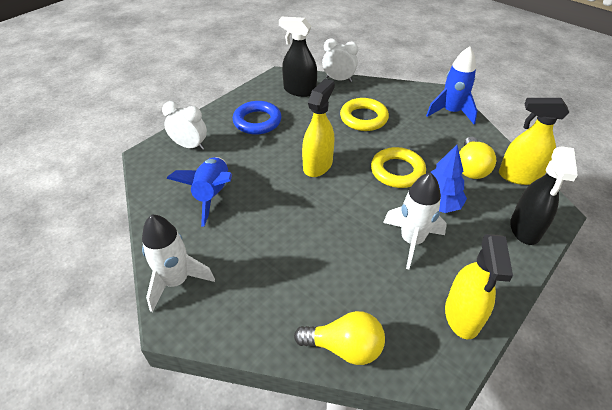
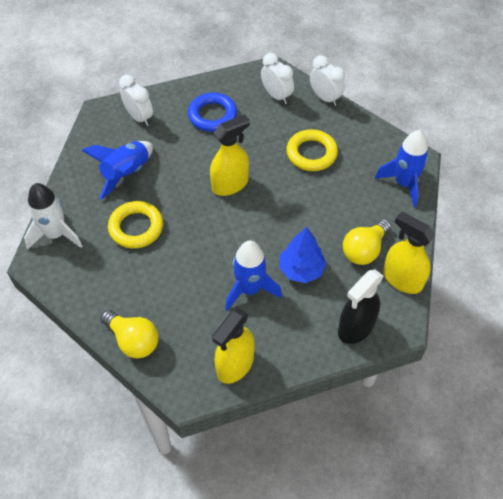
camera: 30 degrees right, 10 degrees up
black spray bottle [279,17,317,97] -> white clock [261,53,294,104]
yellow ring [371,147,426,188] -> yellow ring moved to [108,201,163,248]
white rocket [383,172,447,269] -> blue rocket [225,241,282,311]

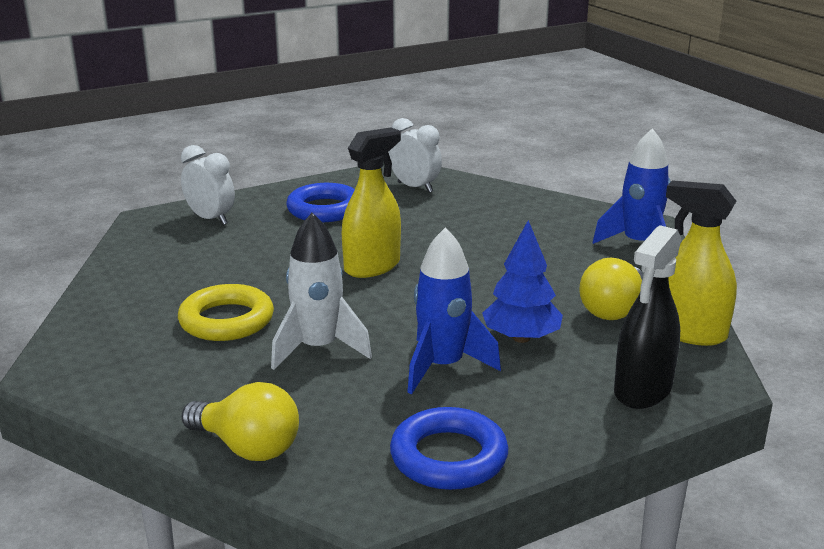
camera: 10 degrees left, 30 degrees down
white rocket [24,183,82,250] -> white rocket moved to [271,213,372,370]
blue rocket [81,141,153,199] -> none
yellow spray bottle [212,308,255,384] -> blue ring [390,407,508,490]
yellow ring [286,129,338,171] -> none
white clock [310,55,345,106] -> none

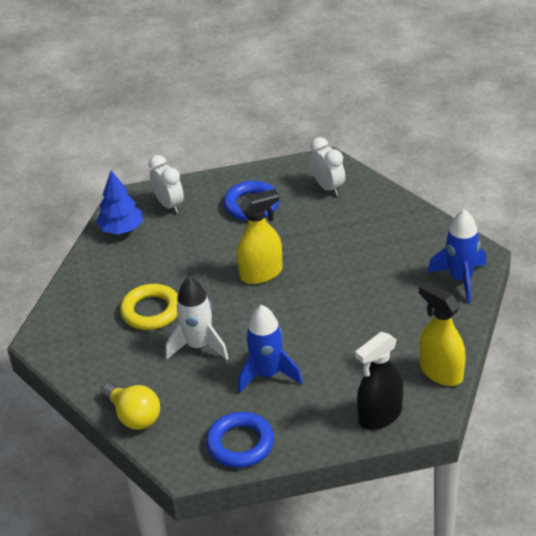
camera: 20 degrees right, 15 degrees up
blue tree [482,220,563,343] -> blue tree moved to [96,170,143,235]
yellow light bulb [579,258,643,320] -> none

